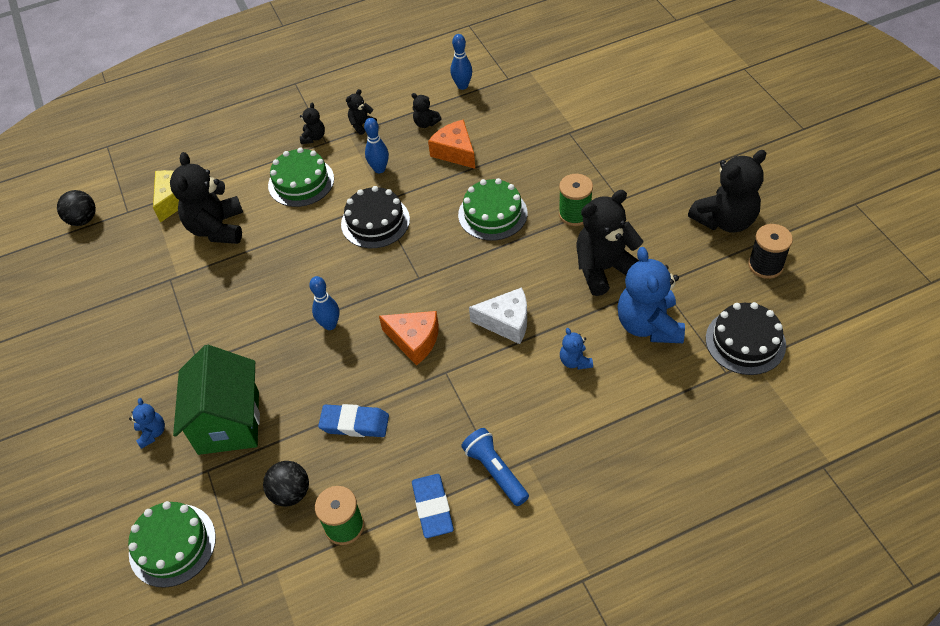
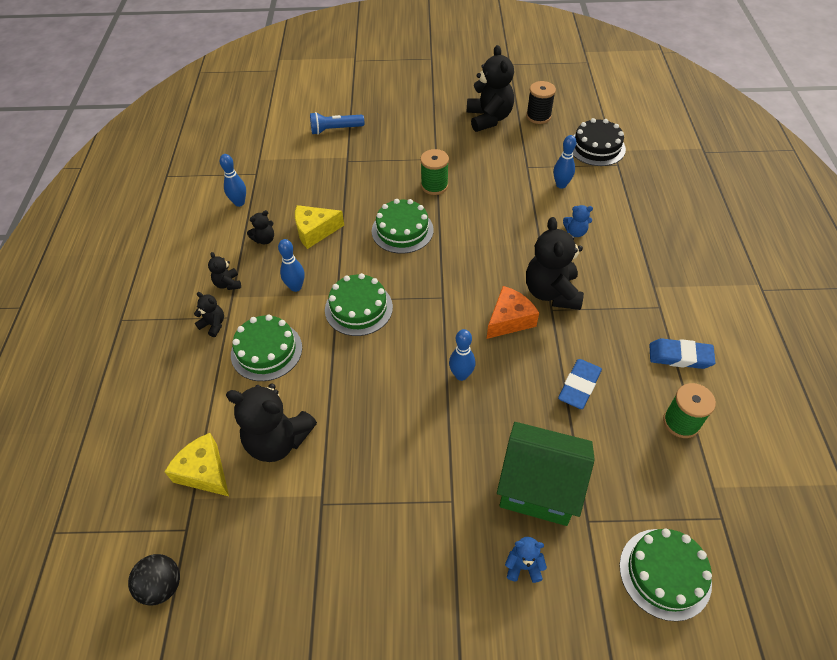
camera: 70 degrees left, 0 degrees up
black ball [263,461,309,507] -> none
black cake [341,186,410,248] -> green cake [325,273,393,336]
orange cheese [428,119,475,169] -> yellow cheese [295,205,344,249]
blue flashlight [461,428,529,506] -> blue flashlight moved to [310,112,364,135]
white cheese [469,287,527,344] -> none
black teddy bear [576,190,643,296] -> black teddy bear moved to [526,217,584,310]
blue teddy bear [617,247,685,343] -> blue bowling pin [553,135,576,189]

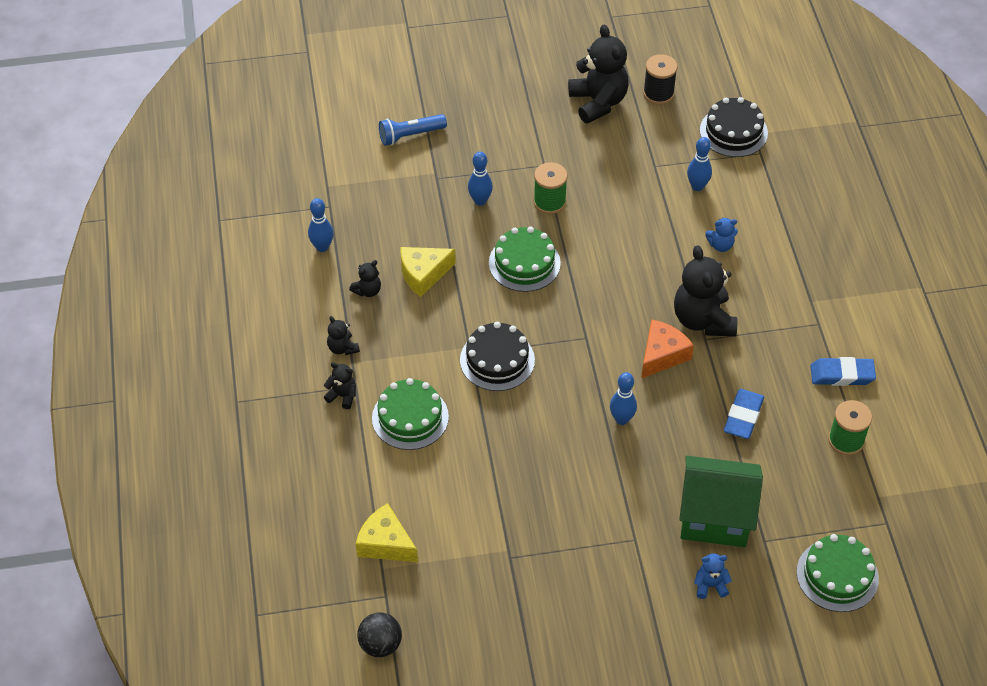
camera: 10 degrees left, 0 degrees up
black teddy bear [226,384,317,462] -> none
blue bowling pin [278,239,305,292] -> blue bowling pin moved to [468,152,493,206]
green cake [325,273,393,336] -> black cake [460,322,535,391]

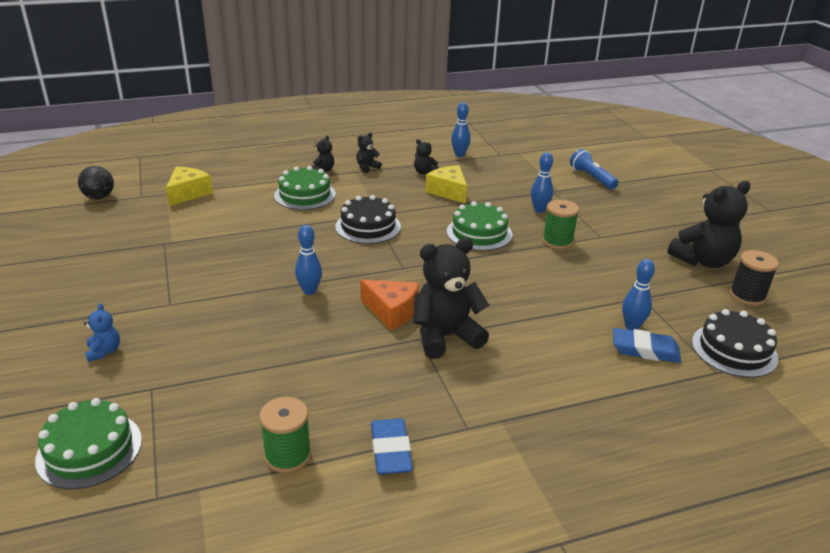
camera: 80 degrees right, 20 degrees down
green house [679,456,763,547] -> none
blue teddy bear [705,218,738,252] -> none
blue eraser [724,389,764,439] -> blue eraser moved to [613,328,681,363]

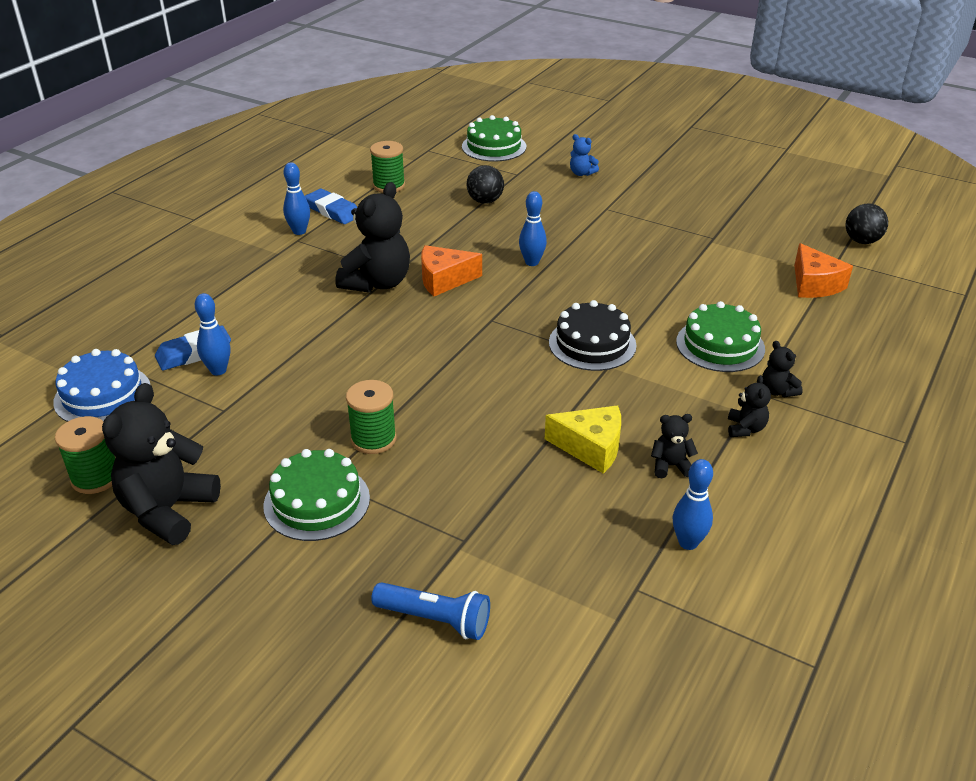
camera: 140 degrees right, 5 degrees up
yellow cheese [166,167,213,206] -> orange cheese [794,243,853,298]
green cake [447,201,512,251] -> green cake moved to [263,449,370,541]
blue bowling pin [531,152,553,213] -> blue bowling pin moved to [283,162,310,235]
black cake [692,309,778,378] -> blue cake [53,349,151,422]
black spool [730,250,779,306] -> green spool [55,416,115,494]
none -> black ball [466,165,504,204]

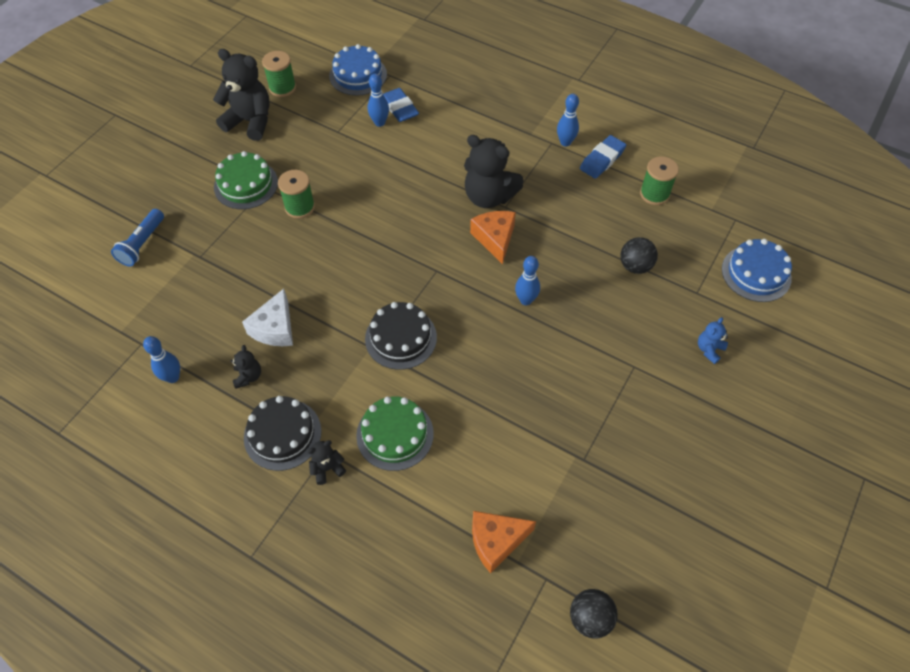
camera: 90 degrees right, 20 degrees up
green cake [462,115,526,162] -> blue cake [722,239,792,302]
yellow cheese [545,406,621,474] -> white cheese [242,289,293,346]
black teddy bear [728,375,771,437] -> black cake [244,396,322,471]

